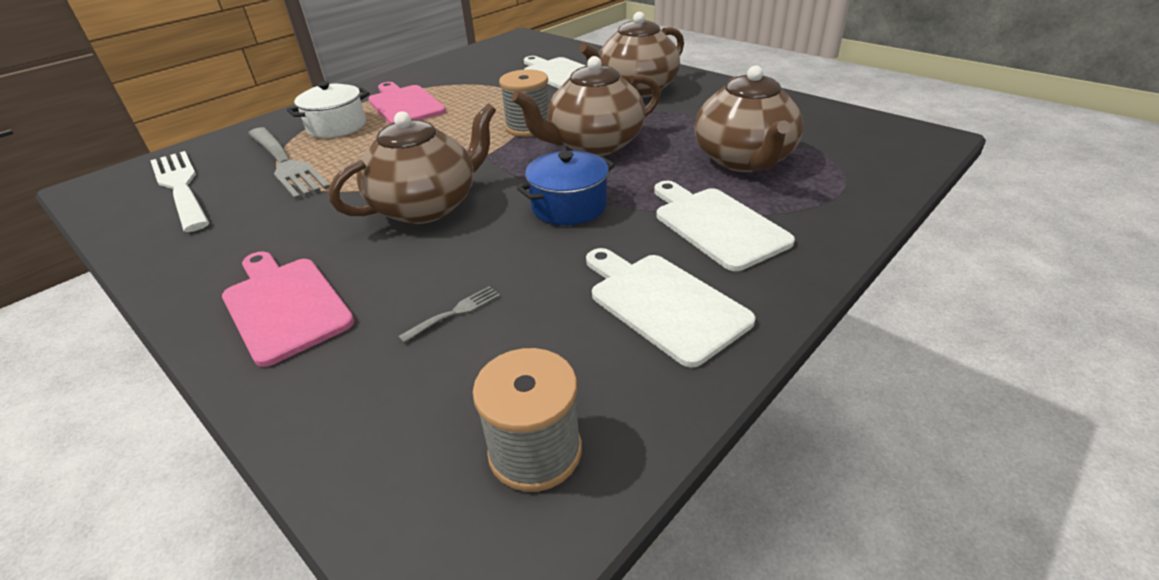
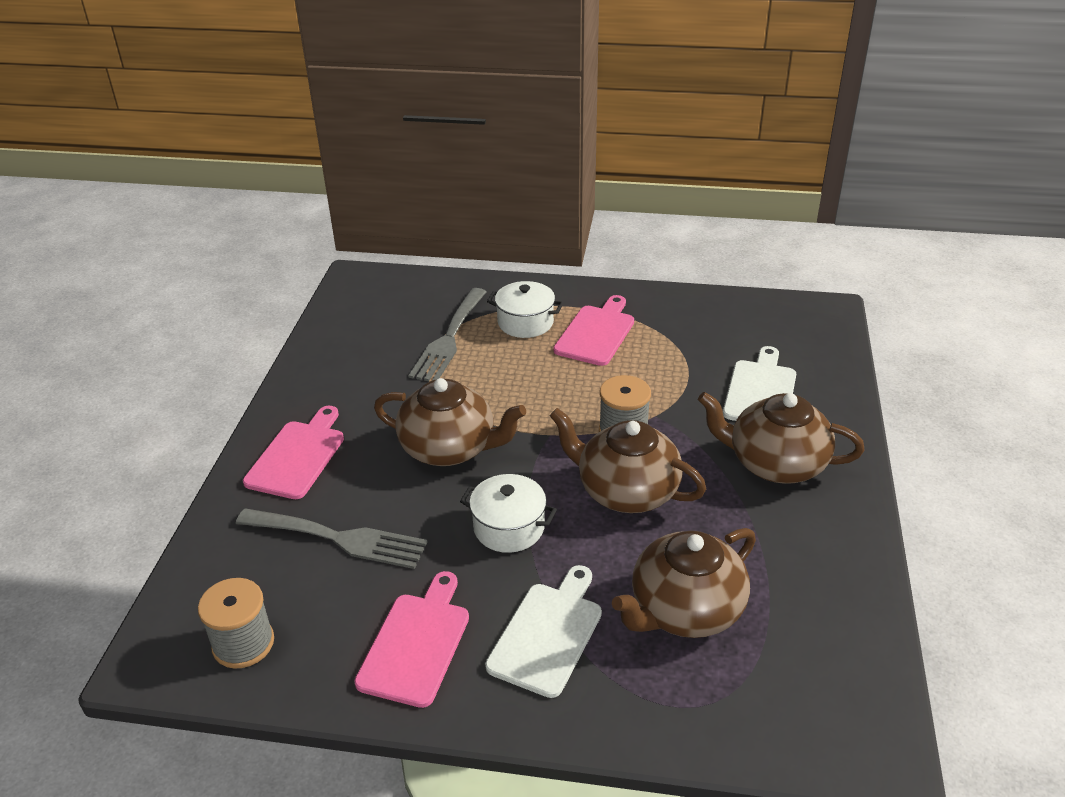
camera: 55 degrees right, 0 degrees up
white fork [150,151,209,232] -> none
grey fork [398,286,500,343] -> grey fork [236,508,428,569], size x2.41
blue pot [517,151,615,225] -> white pot [460,474,557,553]
white cutting board [586,248,755,368] -> pink cutting board [354,571,469,708]

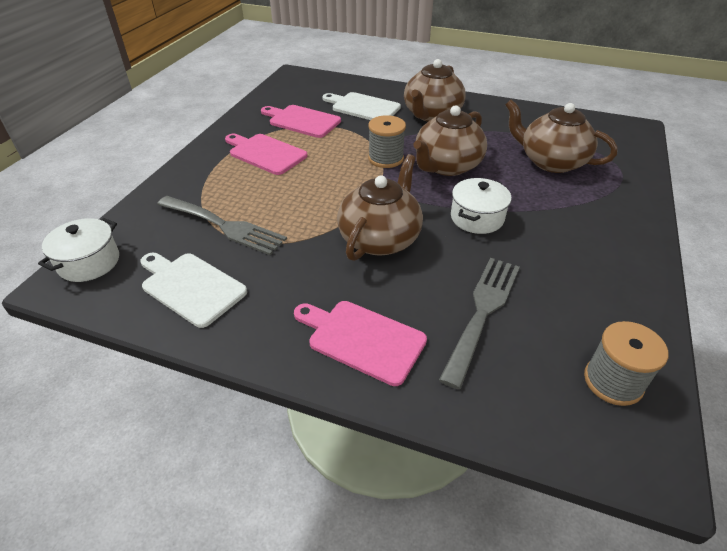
camera: 80 degrees left, 5 degrees up
pink cutting board [354,571,469,708] -> pink cutting board moved to [261,105,341,138]
white cutting board [485,565,602,698] -> white cutting board moved to [140,253,247,328]
white pot [487,281,563,338] -> white pot moved to [38,218,119,282]
brown teapot [612,528,756,638] -> brown teapot turned 150 degrees clockwise [505,100,618,173]

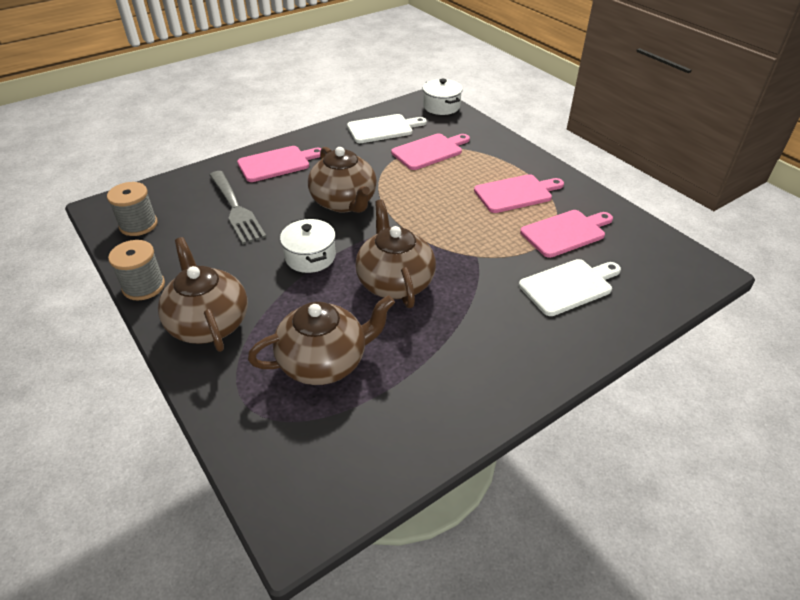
camera: 125 degrees right, 0 degrees up
grey fork [157,196,287,255] -> pink cutting board [391,133,470,170]
grey spool [368,115,406,168] -> grey spool moved to [108,240,165,301]
brown teapot [404,59,466,122] -> brown teapot moved to [158,237,248,352]

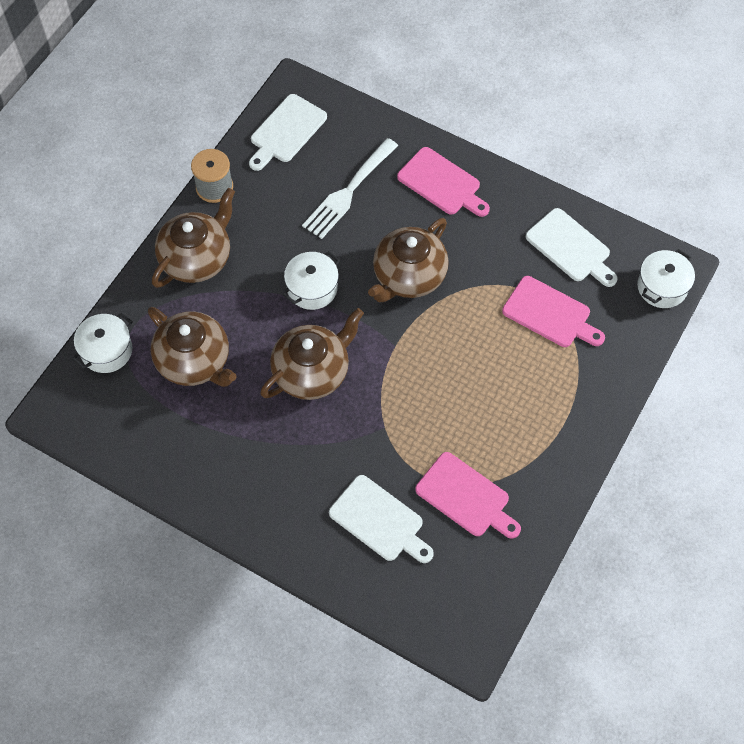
camera: 65 degrees right, 20 degrees up
grey spool [107,182,158,236] -> white cutting board [249,94,327,171]
grey fork [210,171,266,244] -> white fork [302,138,398,239]
pink cutting board [474,174,564,213] -> none
none -> white pot [72,313,133,373]

